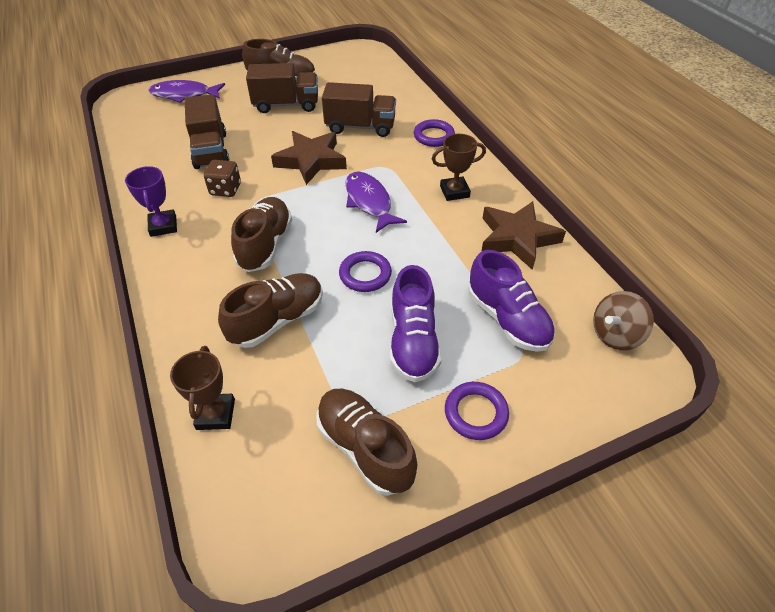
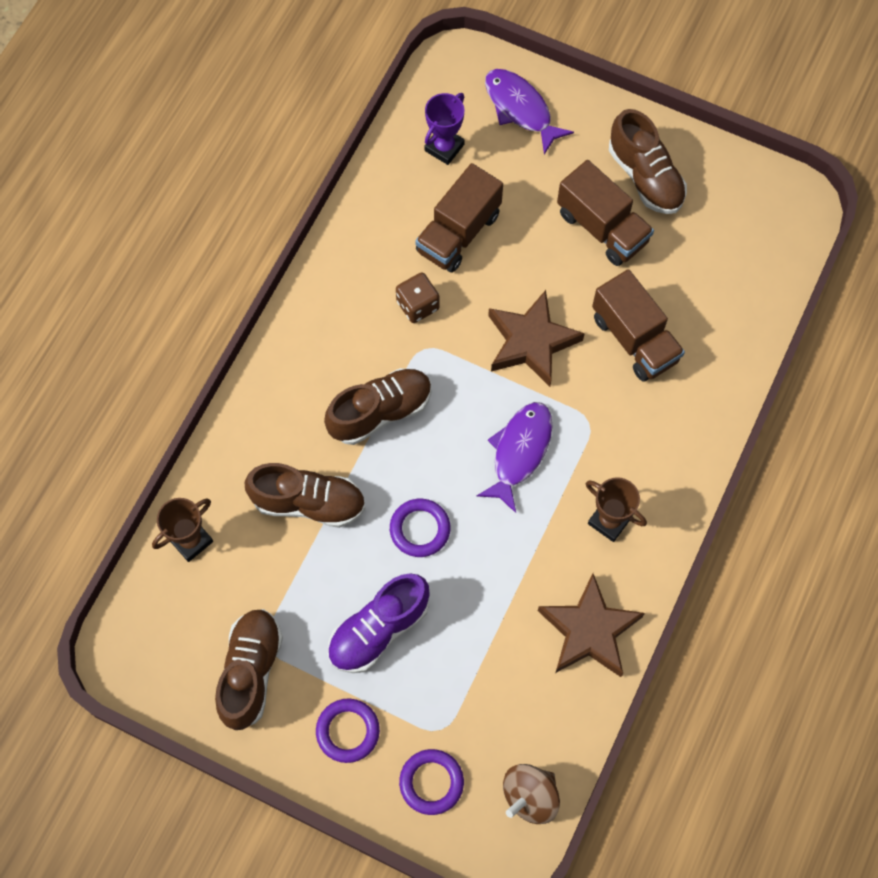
camera: 50 degrees right, 20 degrees up
purple trophy [125,166,177,237] -> purple trophy moved to [424,93,465,165]
purple ring [414,119,455,147] -> purple ring moved to [399,749,464,815]
purple shoe [469,250,555,352] -> none
brown spinning top [593,291,654,350] -> brown spinning top turned 60 degrees counterclockwise [503,764,560,824]

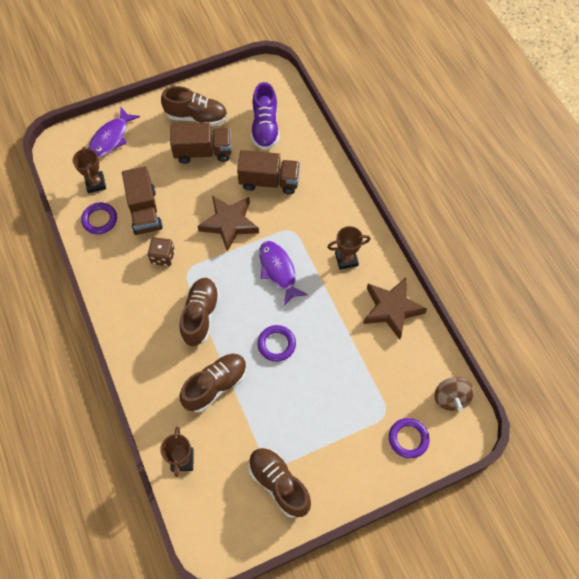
camera: 50 degrees left, 5 degrees down
purple ring [316,698,380,763] -> purple ring moved to [81,202,117,234]
purple shoe [328,573,430,673] -> purple shoe moved to [251,82,280,150]
purple trophy [424,93,465,165] -> brown trophy [73,147,106,193]
purple fish [485,69,574,155] -> purple fish turned 60 degrees counterclockwise [88,107,140,158]

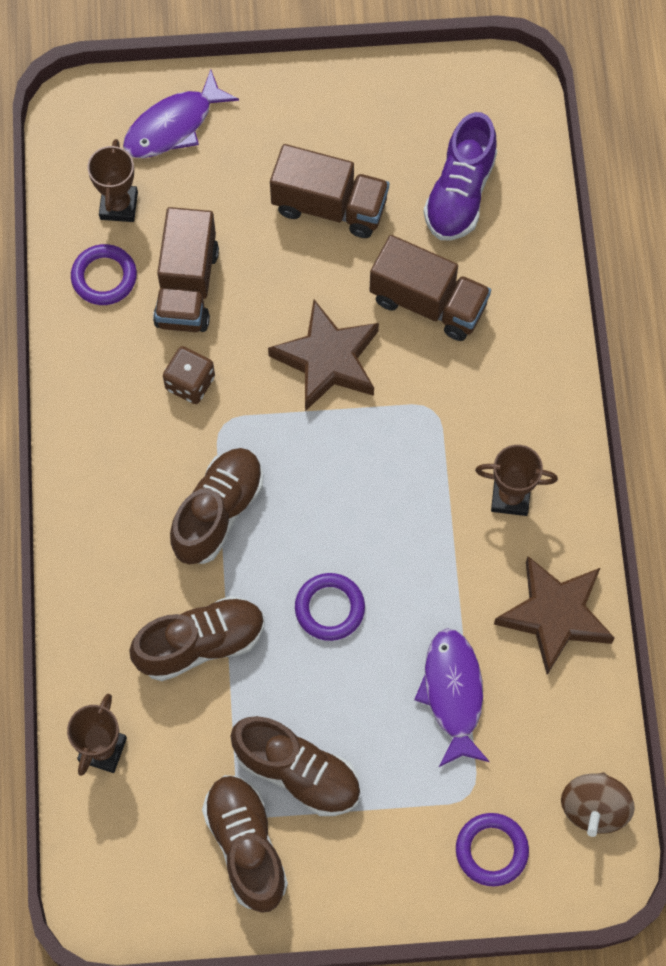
camera: 20 degrees right, 5 degrees up
brown shoe [161,86,227,126] -> brown shoe moved to [231,716,360,816]
purple fish [259,241,308,305] -> purple fish moved to [414,628,490,767]

